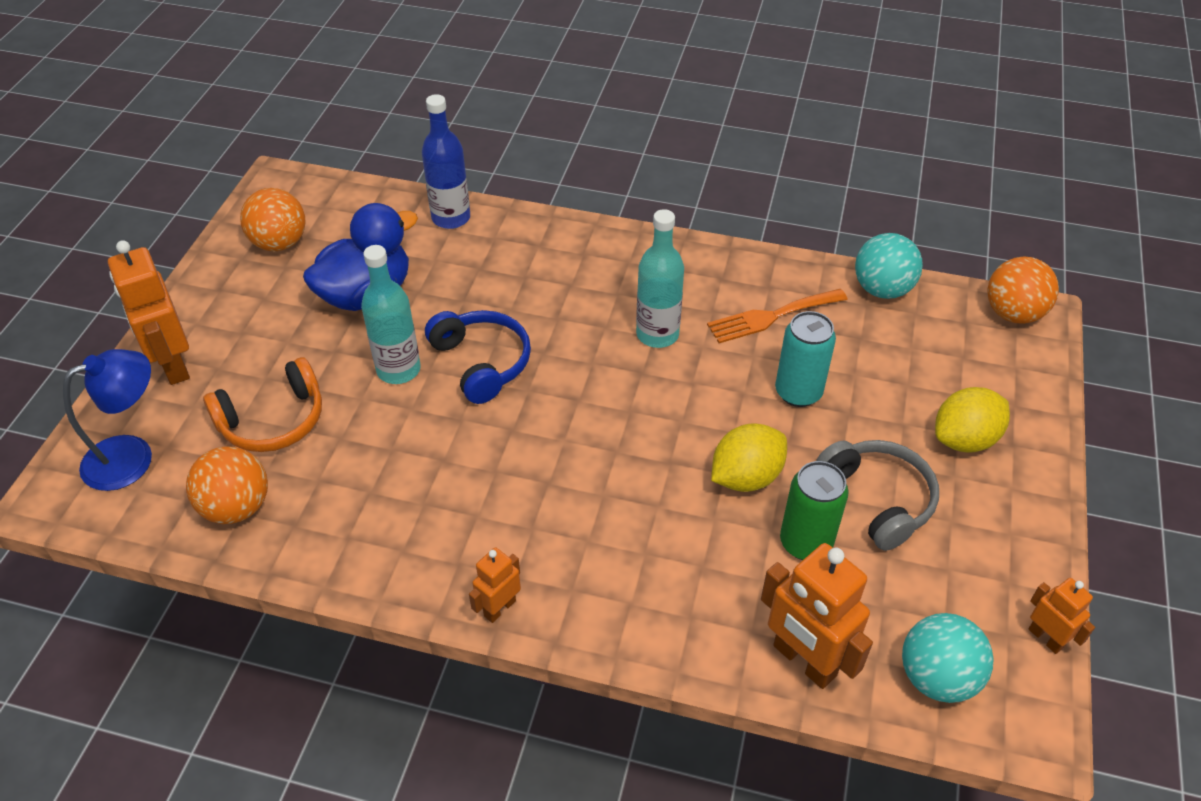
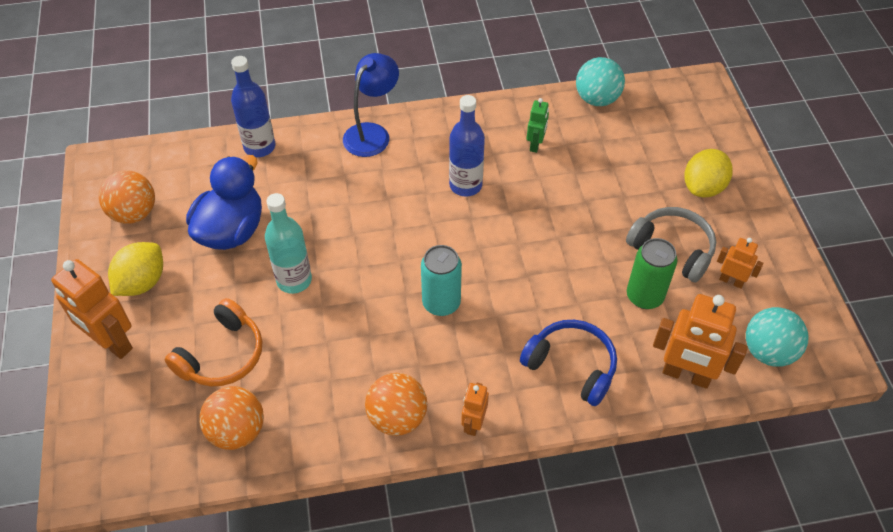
camera: 25 degrees left, 5 degrees up
blue lamp [63,349,152,491] -> blue lamp moved to [343,53,399,157]
blue headphones [425,310,531,404] -> blue headphones moved to [520,320,617,406]
turquoise bottle [636,209,684,348] -> blue bottle [449,95,485,197]
orange fork [707,289,848,343] -> green robot [527,98,549,153]
yellow lemon [711,424,787,492] -> yellow lemon moved to [108,242,163,296]
turquoise can [775,311,836,407] -> turquoise can moved to [421,245,462,316]
orange ball [987,257,1059,324] -> orange ball moved to [365,373,427,436]
orange robot [1028,578,1095,654] -> orange robot moved to [717,238,763,289]

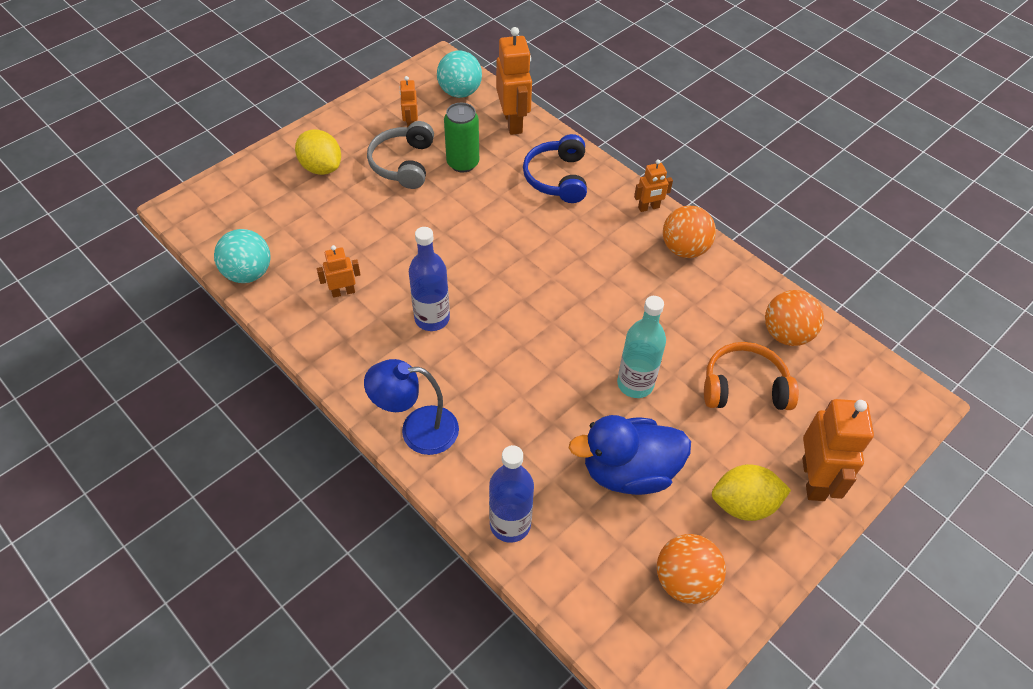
camera: 125 degrees left, 0 degrees up
turquoise can [421,245,462,316] -> none
green robot [527,98,549,153] -> orange robot [317,245,361,298]
yellow lemon [684,149,733,198] -> yellow lemon turned 45 degrees clockwise [295,129,341,175]

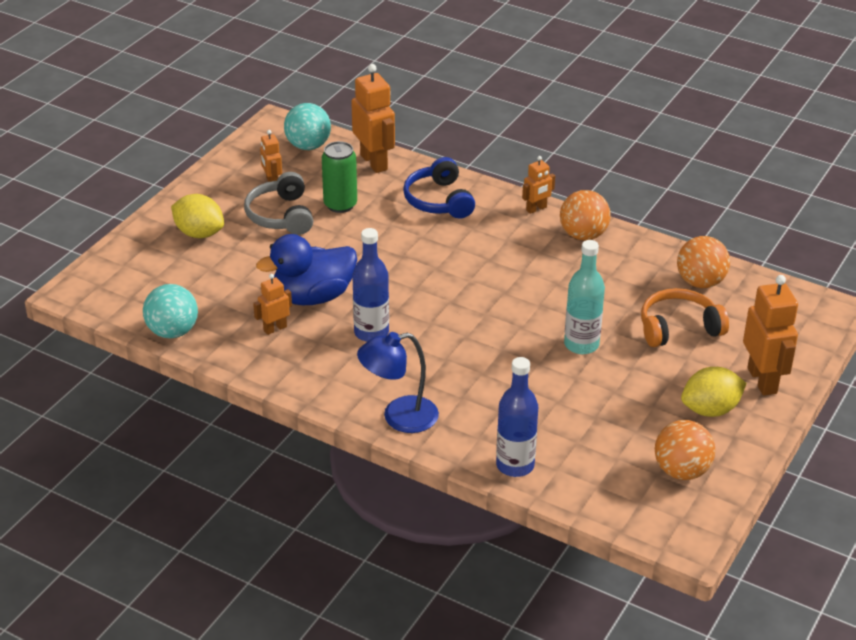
camera: 15 degrees left, 15 degrees down
blue duck [569,415,691,495] -> blue duck moved to [256,234,357,305]

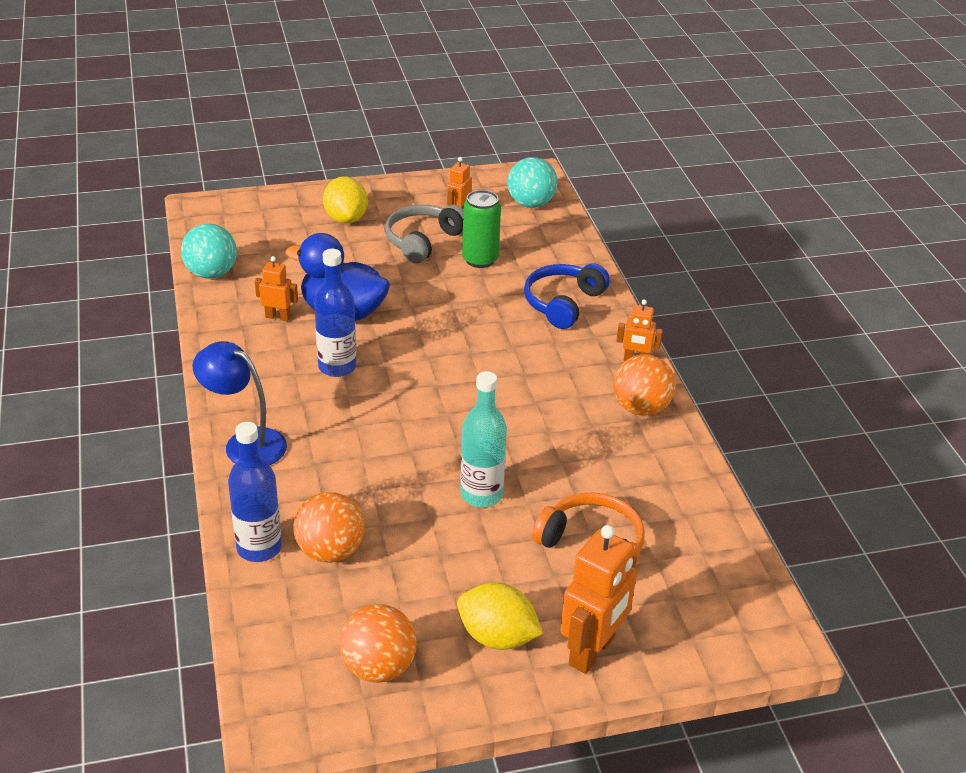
camera: 45 degrees right, 0 degrees up
orange robot [351,64,395,173] -> none
orange ball [677,236,730,288] -> orange ball moved to [294,492,364,563]

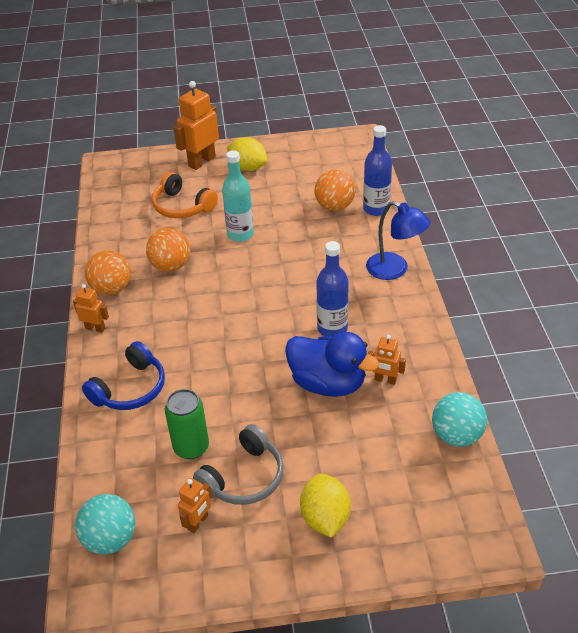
camera: 170 degrees left, 5 degrees up
orange ball [339,604,417,683] -> orange ball moved to [146,228,190,272]

